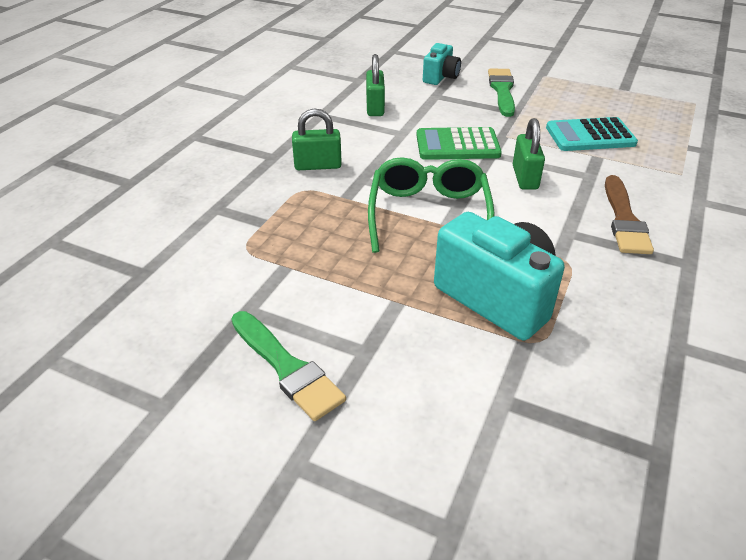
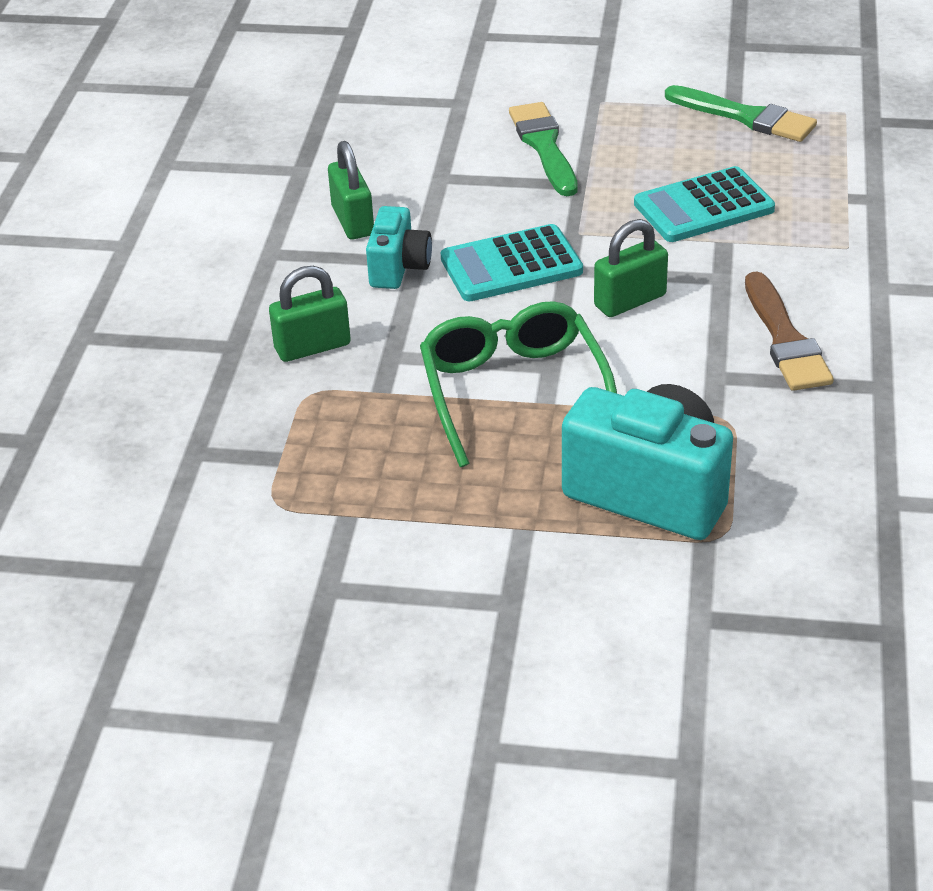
camera: 15 degrees left, 0 degrees up
green brush [231,311,346,421] -> green brush moved to [665,85,817,142]
green calculator [416,127,502,160] -> turquoise calculator [441,224,583,301]
turquoise camera [423,43,461,85] -> turquoise camera moved to [366,206,432,289]
green padlock [513,118,545,190] -> green padlock turned 75 degrees clockwise [594,219,668,317]

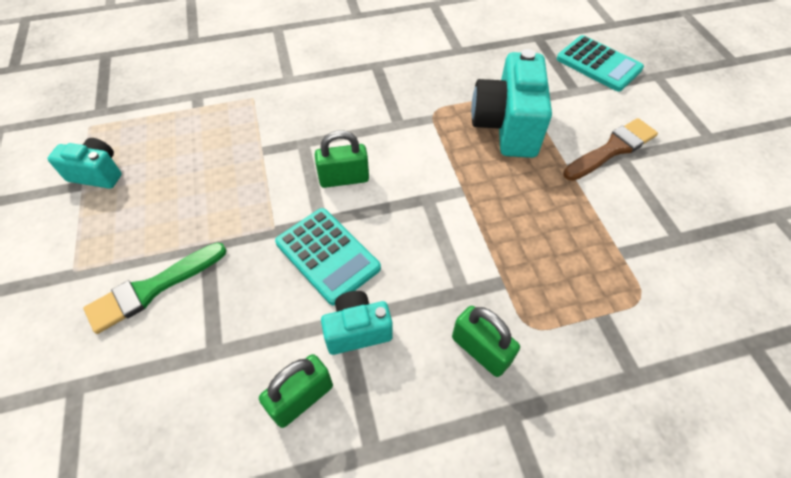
camera: 115 degrees left, 15 degrees up
green glasses [420,301,617,467] -> none
green padlock [594,219,668,317] -> green padlock turned 45 degrees counterclockwise [315,130,369,188]
turquoise calculator [634,166,775,242] -> turquoise calculator moved to [557,35,644,92]
green brush [665,85,817,142] -> turquoise camera [47,138,122,189]
brown brush [745,271,834,391] -> brown brush moved to [563,118,658,181]

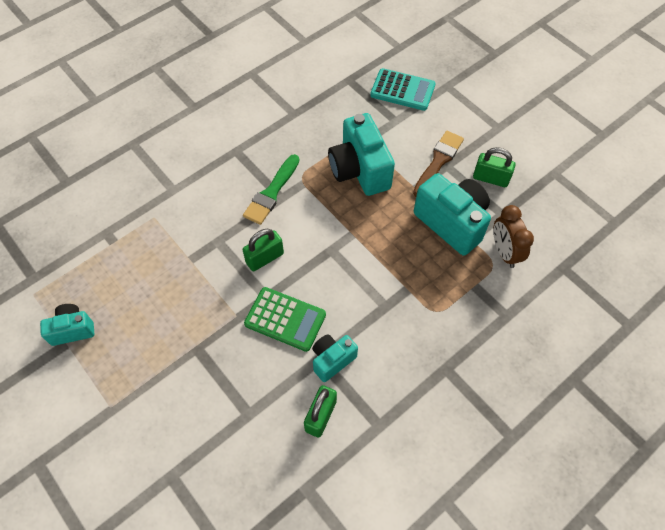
camera: 25 degrees left, 5 degrees up
green brush [83,242,227,334] -> green brush moved to [243,154,300,225]
turquoise calculator [275,208,381,305] -> green calculator [244,287,326,352]
green padlock [452,306,520,377] -> green padlock moved to [473,147,515,187]
none -> turquoise camera [414,173,491,255]
none -> brown clock [493,205,534,268]

